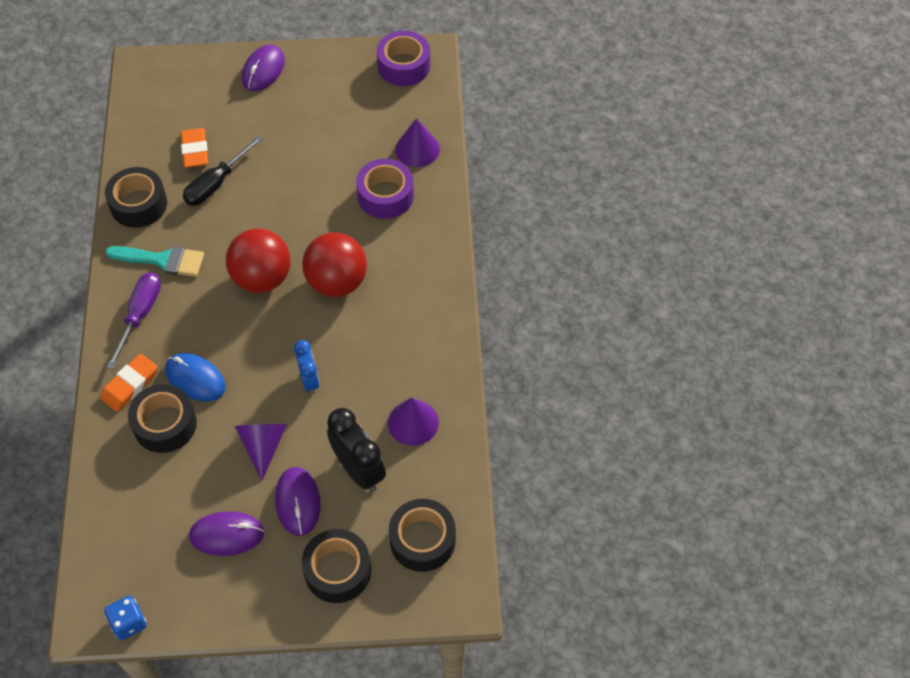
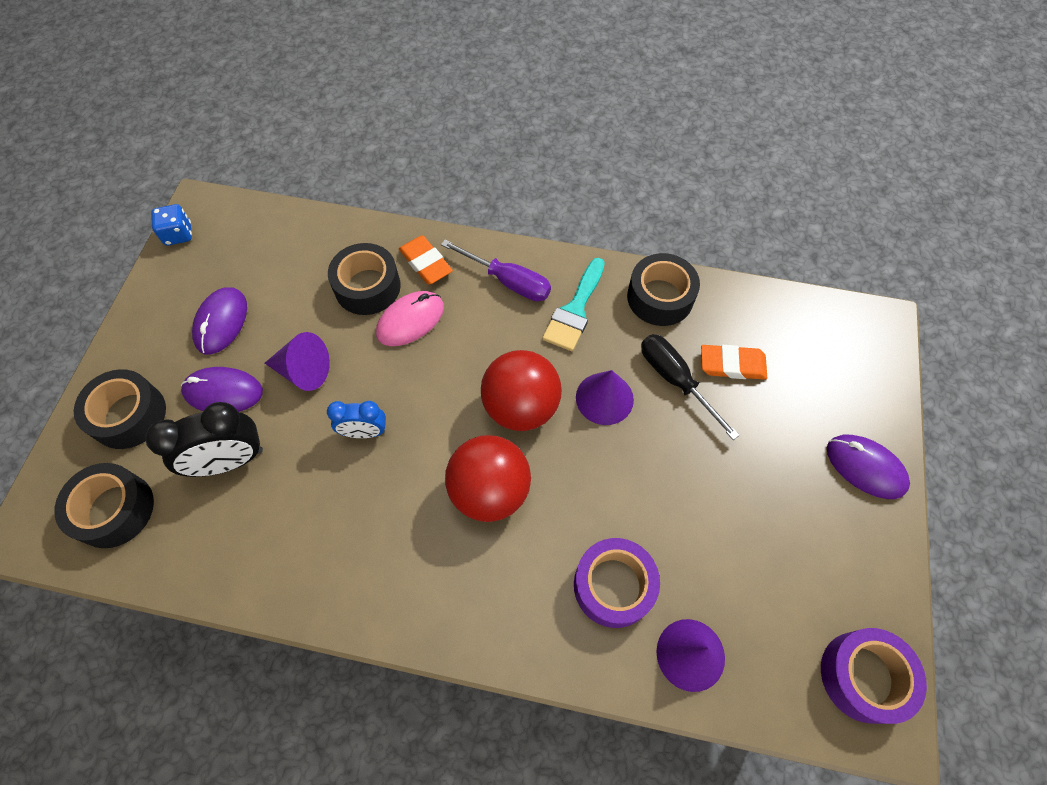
camera: 105 degrees right, 5 degrees up
blue mouse [165,353,226,402] -> pink mouse [376,291,444,346]
purple cone [388,397,439,446] -> purple cone moved to [576,370,634,425]

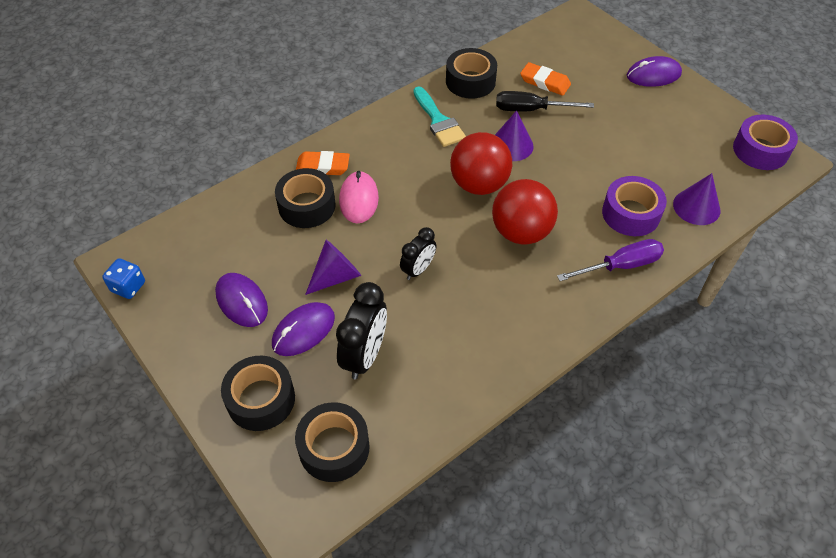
camera: 50 degrees left, 10 degrees down
blue clock [327,401,386,438] -> black clock [400,227,436,280]
purple screwdriver [441,240,551,301] -> purple screwdriver moved to [557,239,664,281]
orange eraser [701,345,767,380] -> orange eraser turned 75 degrees clockwise [520,62,571,96]

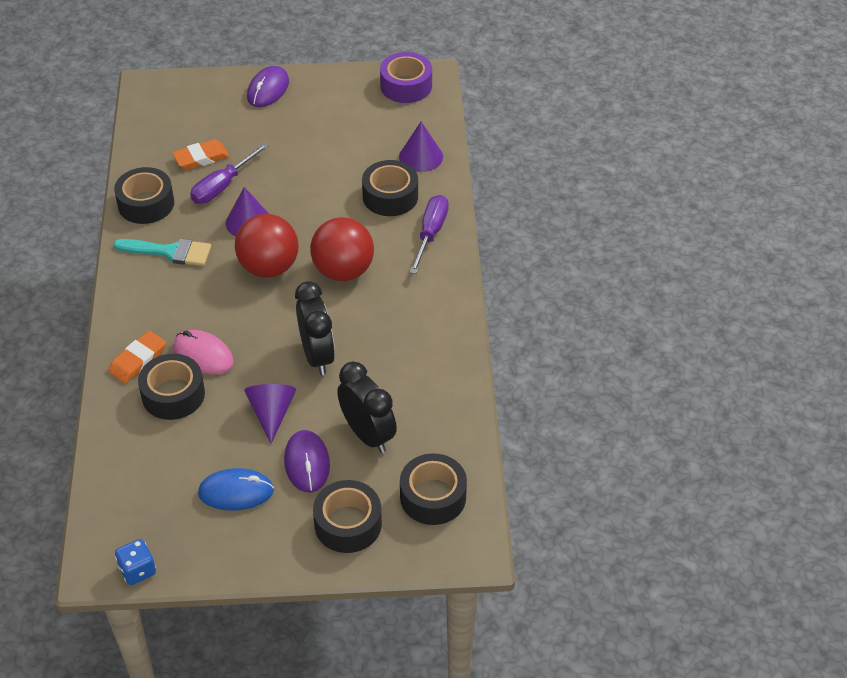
camera: 55 degrees left, 5 degrees down
purple mouse [215,273,268,327] -> blue mouse [198,468,274,511]
black clock [400,227,436,280] -> black clock [295,281,335,375], size x1.62
black screwdriver [496,91,594,111] -> purple screwdriver [190,143,269,204]
purple tape [602,176,667,236] -> black tape [362,160,418,216]

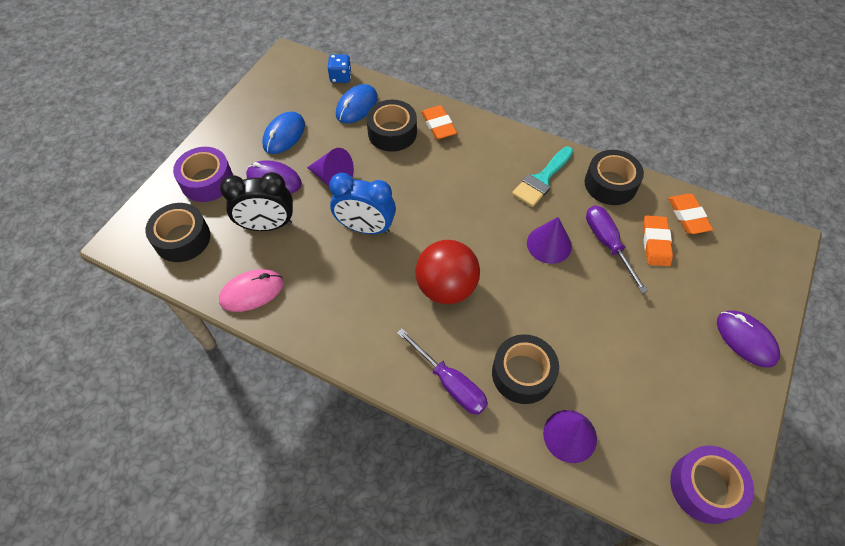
camera: 120 degrees right, 10 degrees up
blue dice [115,539,156,585] -> blue dice moved to [328,54,352,83]
pink mouse [173,330,234,375] -> pink mouse moved to [219,269,284,312]
red ball [235,214,299,278] -> none
black clock [295,281,335,375] -> blue clock [329,173,396,234]
black tape [313,480,382,553] -> purple tape [173,147,233,202]
none -> blue mouse [336,84,378,123]
none -> orange eraser [668,194,713,234]

